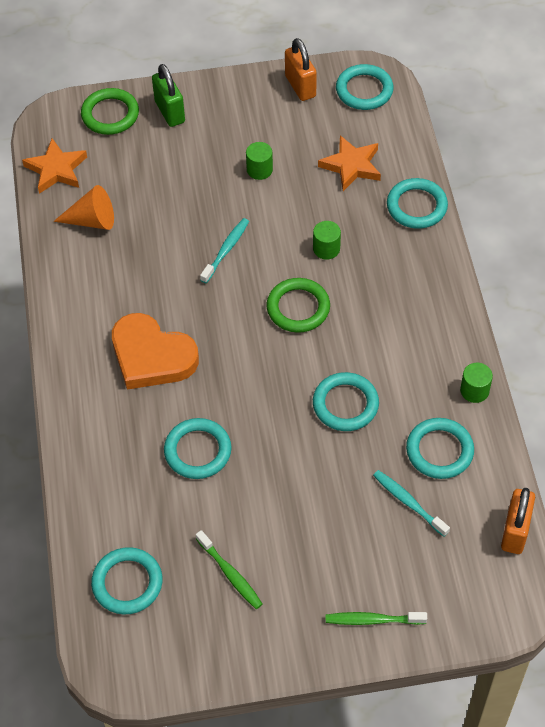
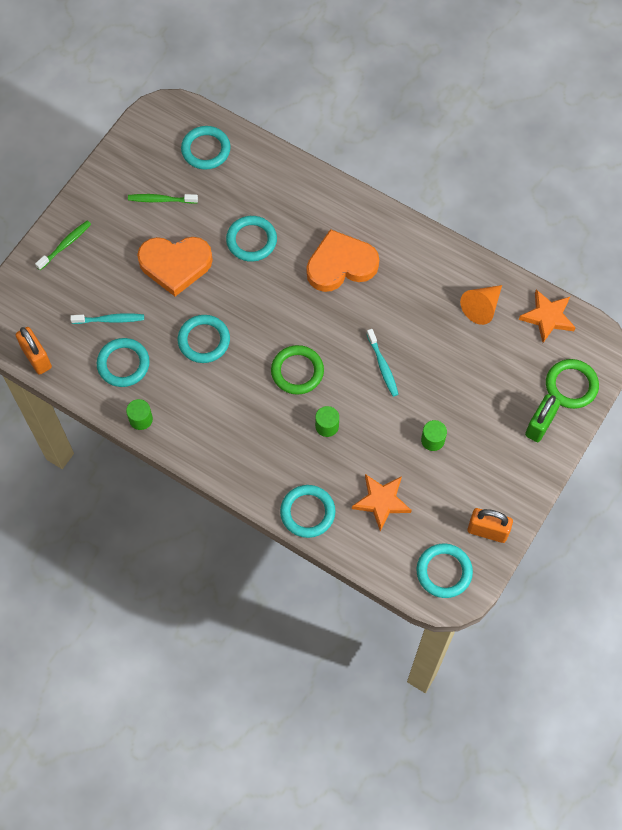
camera: 130 degrees right, 10 degrees up
green padlock [152,64,185,127] -> green padlock turned 75 degrees counterclockwise [525,394,561,442]
none -> orange heart [137,237,213,297]

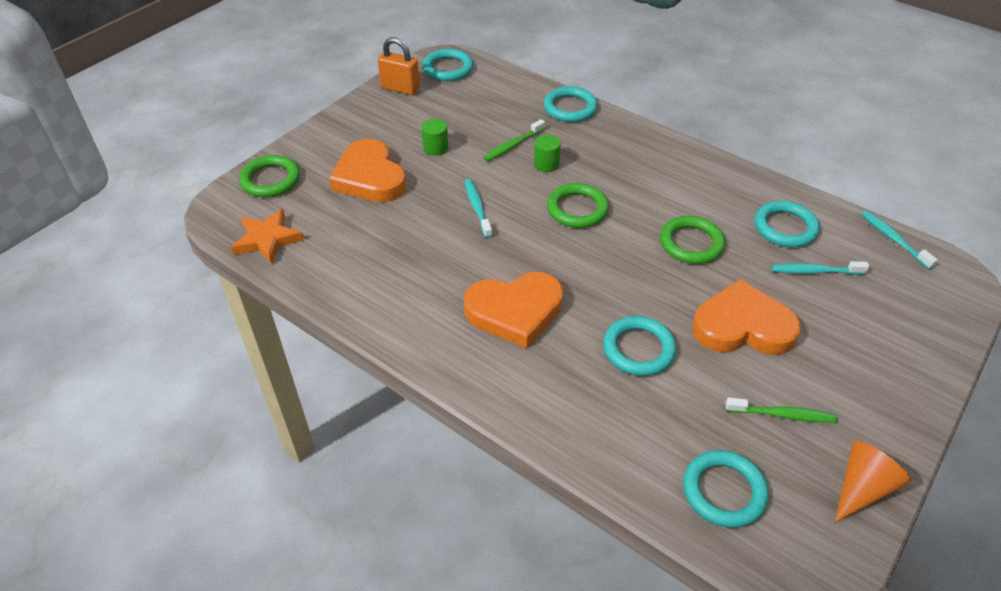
camera: 175 degrees left, 20 degrees down
orange padlock [16,327,52,375] -> turquoise toothbrush [861,211,938,270]
green toothbrush [35,221,91,270] -> green toothbrush moved to [483,119,545,162]
green cylinder [126,399,153,430] -> none
turquoise ring [178,315,230,363] -> green ring [660,216,725,264]
orange star [352,474,412,531] -> none
orange cone [460,285,502,325] -> orange cone moved to [835,441,911,523]
green padlock [525,394,561,442] -> none
none -> orange heart [329,139,407,202]

